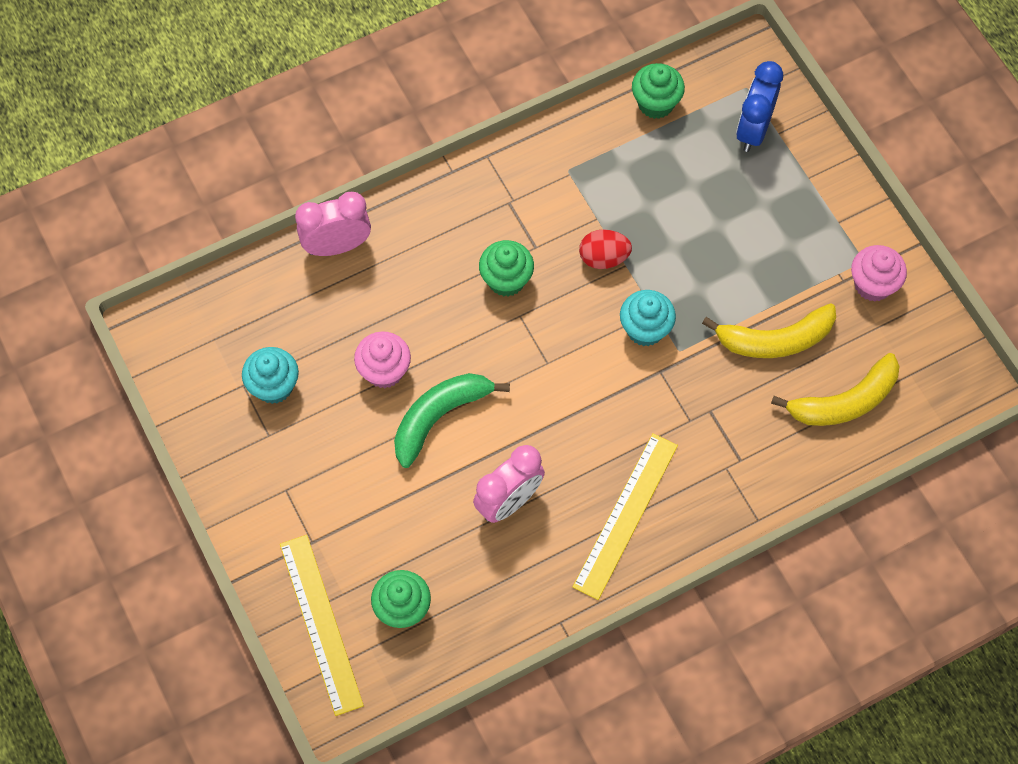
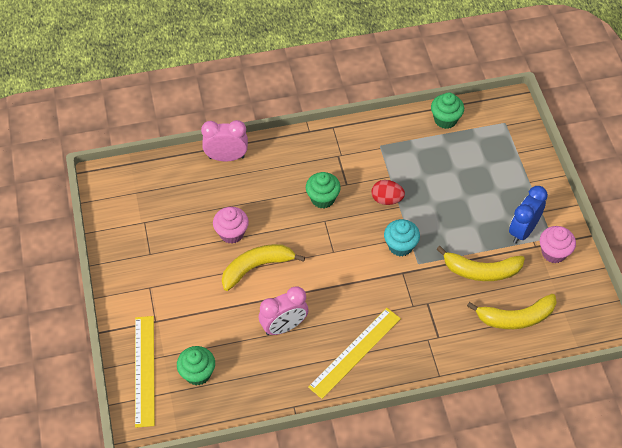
camera: 15 degrees right, 10 degrees down
turquoise cupcake [242,347,299,404] -> none
green banana [394,373,510,468] -> yellow banana [222,244,305,291]
blue clock [736,61,783,152] -> blue clock moved to [509,186,548,244]

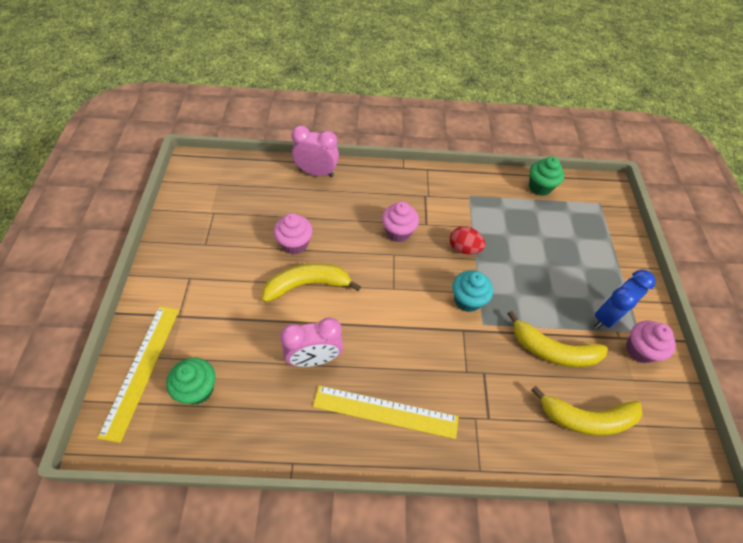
camera: 10 degrees right, 0 degrees up
green cupcake [306,172,341,208] -> pink cupcake [382,202,419,242]
yellow ruler [308,308,401,399] -> yellow ruler turned 45 degrees clockwise [313,386,459,439]

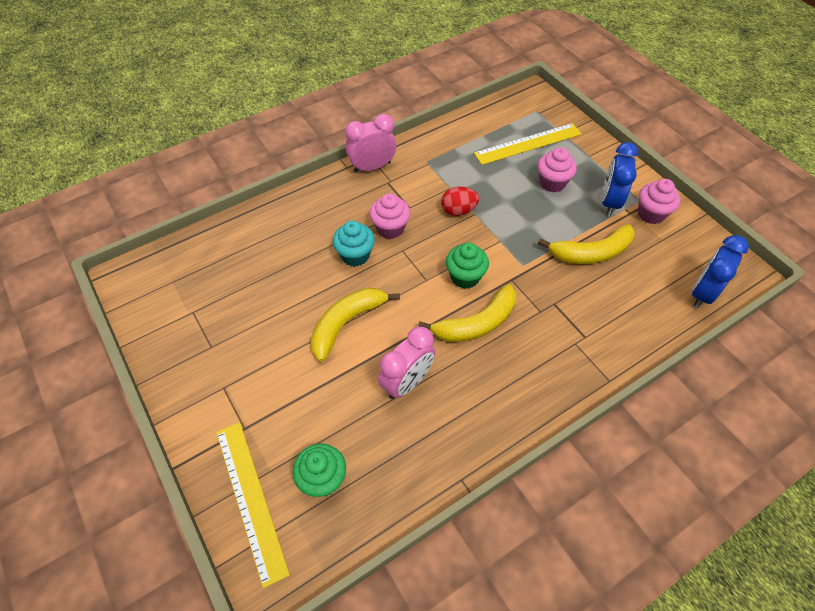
camera: 30 degrees left, 0 degrees up
pink cupcake [274,213,313,255] -> pink cupcake moved to [538,147,577,192]
pink clock [291,126,339,177] -> pink clock moved to [345,114,396,173]
yellow ruler [313,386,459,439] -> yellow ruler moved to [474,123,582,165]
turquoise cupcake [452,271,493,312] -> turquoise cupcake moved to [333,221,375,267]
green cupcake [529,157,564,196] -> green cupcake moved to [446,243,489,289]
yellow banana [531,386,643,436] -> yellow banana moved to [418,284,516,342]
none -> blue clock [692,235,749,308]

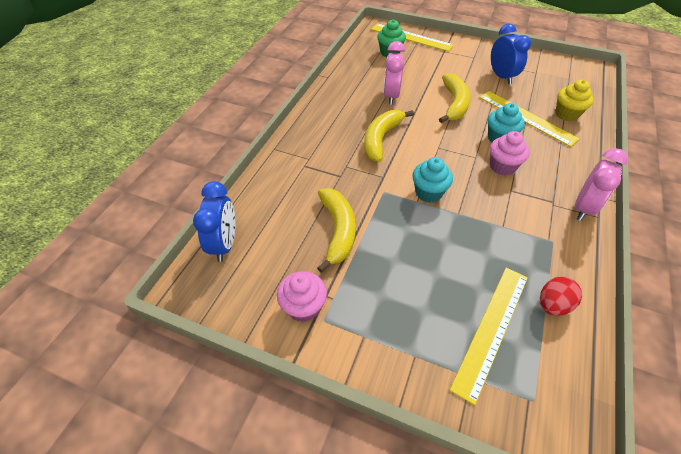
camera: 145 degrees right, 5 degrees down
red egg [441,187,479,216] -> red egg moved to [540,277,582,316]
green cupcake [446,243,489,289] -> none
pink cupcake [538,147,577,192] -> none
yellow banana [538,224,635,264] -> yellow banana turned 135 degrees clockwise [317,188,356,273]
blue clock [602,142,638,216] -> blue clock moved to [491,24,531,85]
none -> turquoise cupcake [413,157,453,203]
none -> yellow ruler [480,91,580,147]
none -> yellow cupcake [555,80,594,121]

